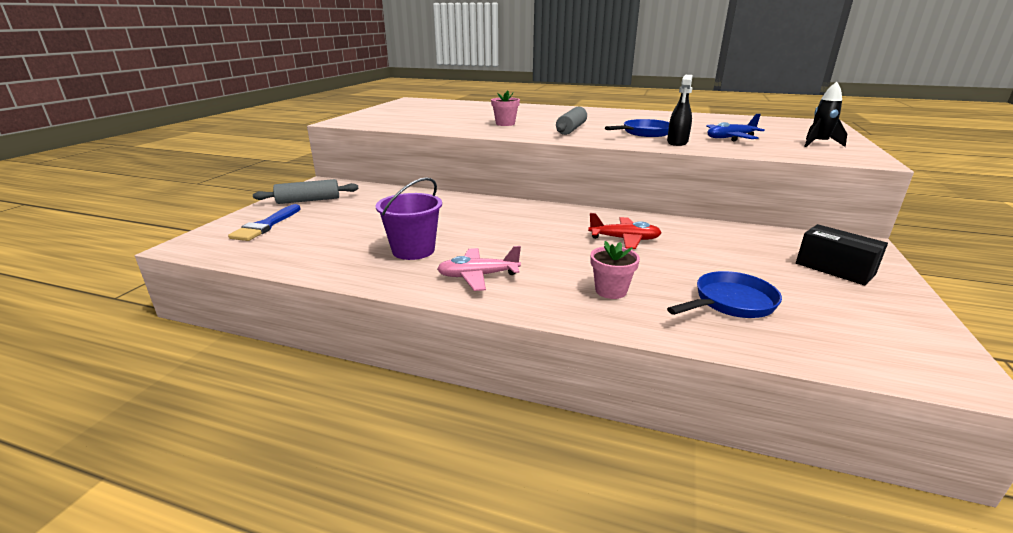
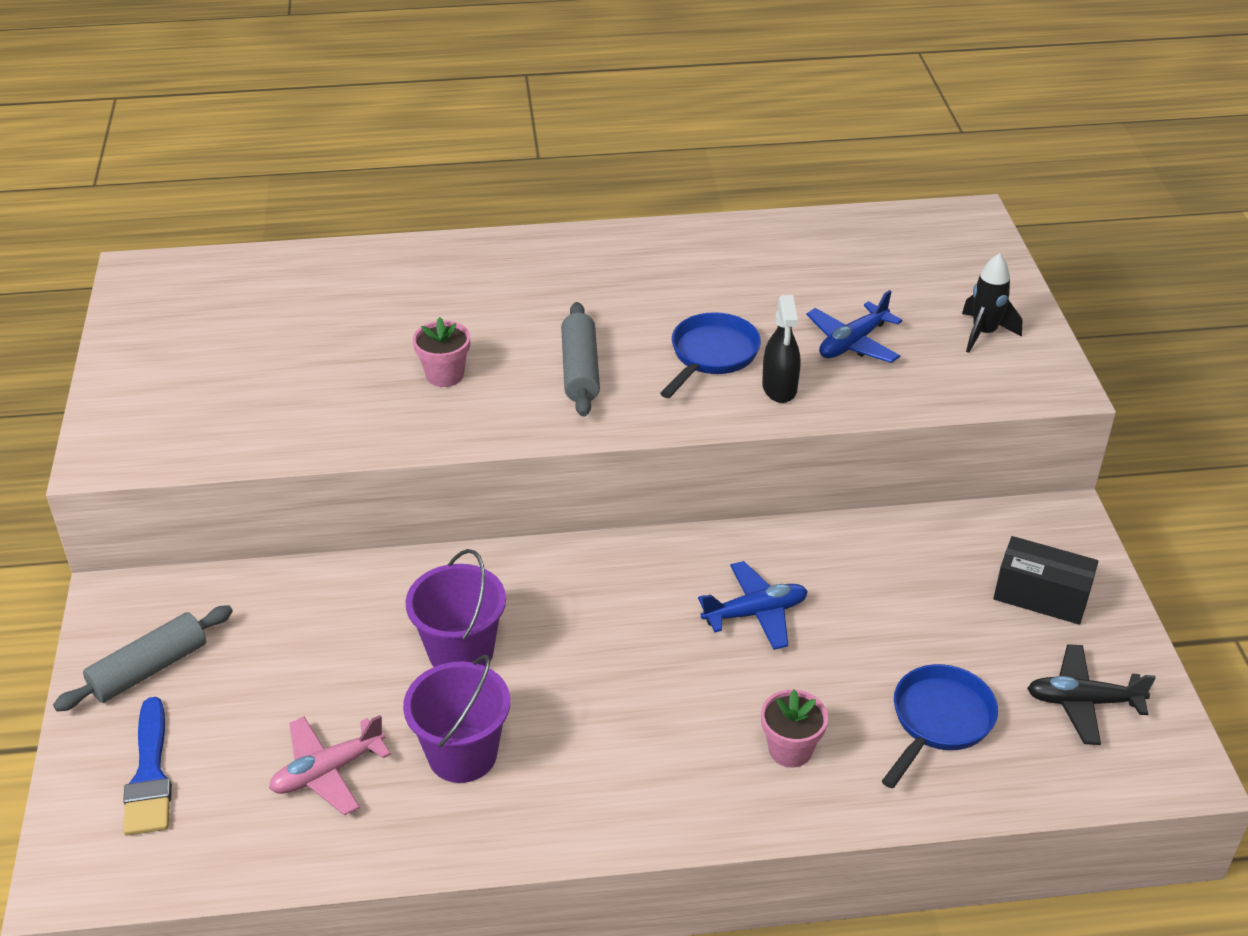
camera: 25 degrees left, 15 degrees up
pink plane [437,246,521,291] -> pink plane moved to [269,715,391,815]
red plane [588,213,662,249] -> blue plane [698,561,808,650]
none -> purple bucket [406,549,506,667]
none -> black plane [1027,644,1156,745]

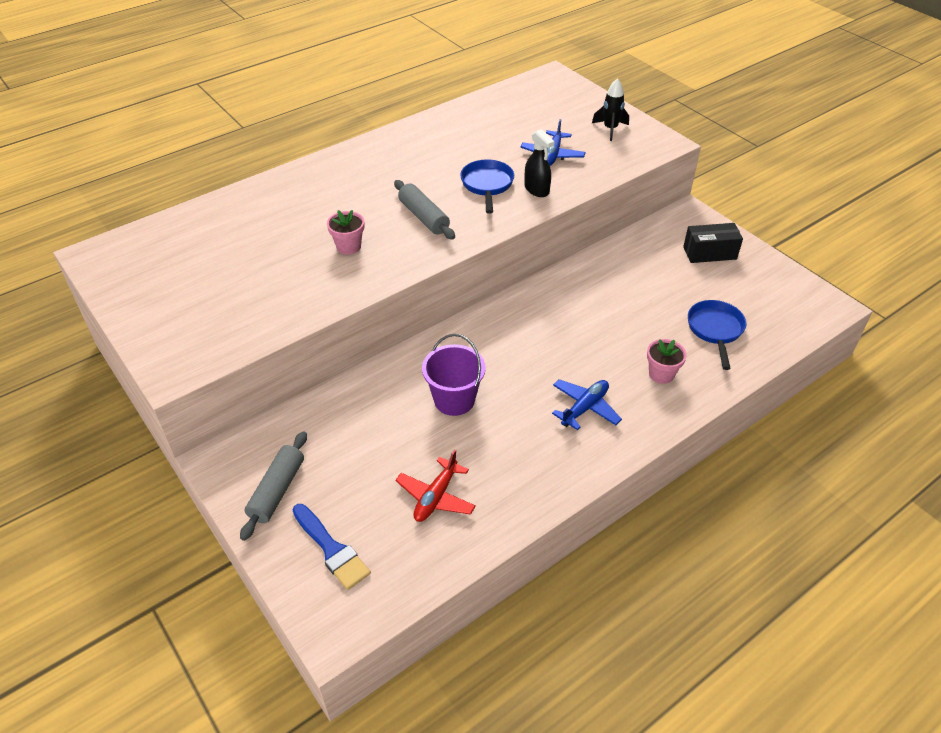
camera: 30 degrees left, 5 degrees up
pink plane [269,715,391,815] -> red plane [395,449,476,522]
purple bucket [403,655,510,783] -> none
blue plane [698,561,808,650] -> blue plane moved to [552,379,622,430]
black plane [1027,644,1156,745] -> none

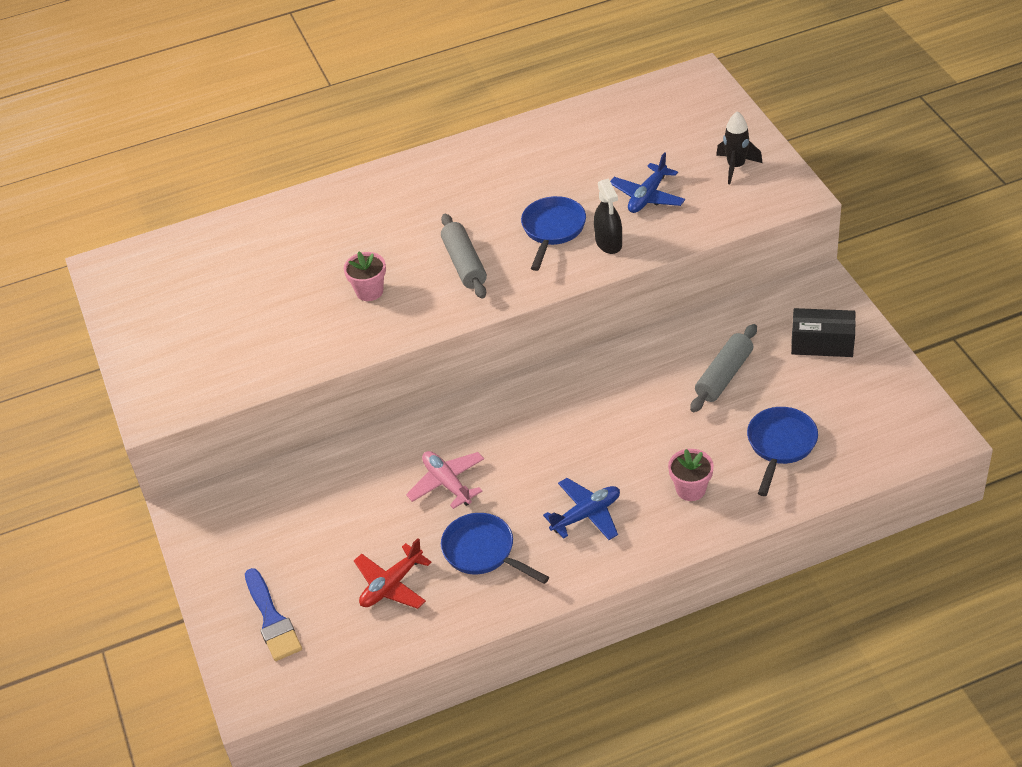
camera: 20 degrees right, 0 degrees up
grey rolling pin [240,431,307,541] -> grey rolling pin moved to [690,324,757,412]
purple bucket [422,334,486,416] -> pink plane [406,451,484,509]
none -> blue pan [441,513,549,584]

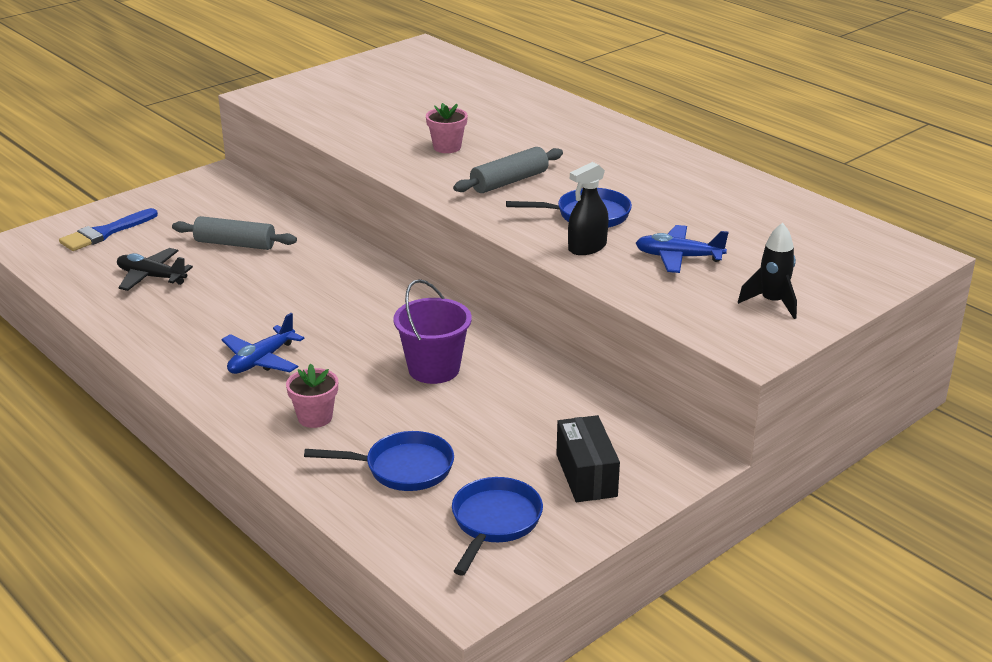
camera: 65 degrees right, 15 degrees down
red plane [354,538,432,609] -> black plane [117,248,193,291]
pink plane [406,451,484,509] -> none
blue pan [441,513,549,584] -> blue pan moved to [452,477,543,576]
blue plane [543,478,620,540] -> blue plane turned 90 degrees clockwise [222,313,304,374]
grey rolling pin [690,324,757,412] -> grey rolling pin moved to [172,216,297,250]
none -> purple bucket [393,279,472,384]

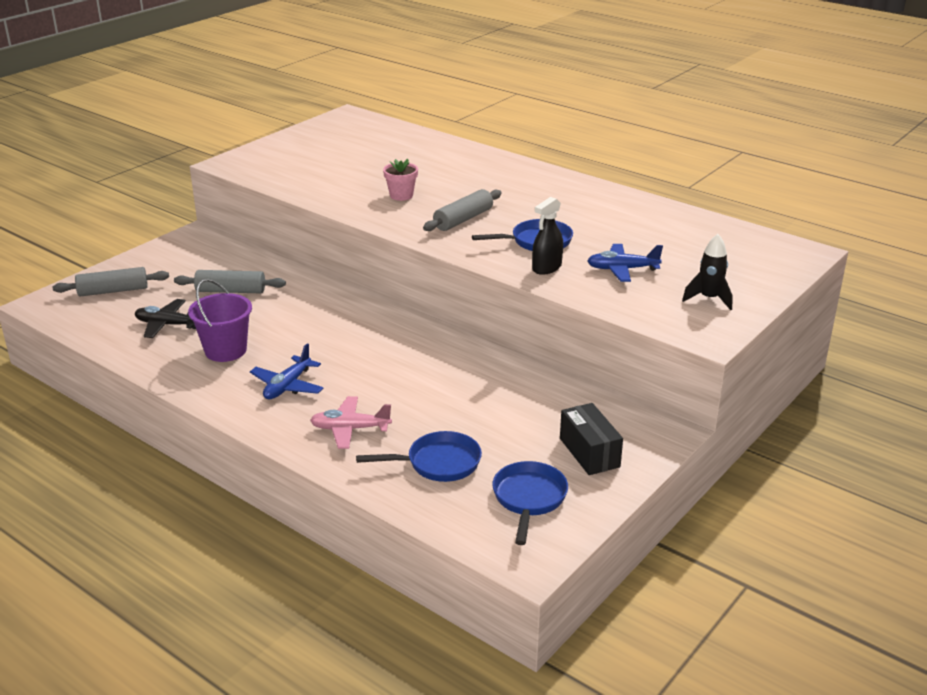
camera: 10 degrees left, 0 degrees up
blue brush [59,208,158,251] -> grey rolling pin [53,267,169,297]
pink flower pot [286,364,338,428] -> pink plane [310,396,392,449]
purple bucket [393,279,472,384] -> purple bucket moved to [188,279,252,362]

